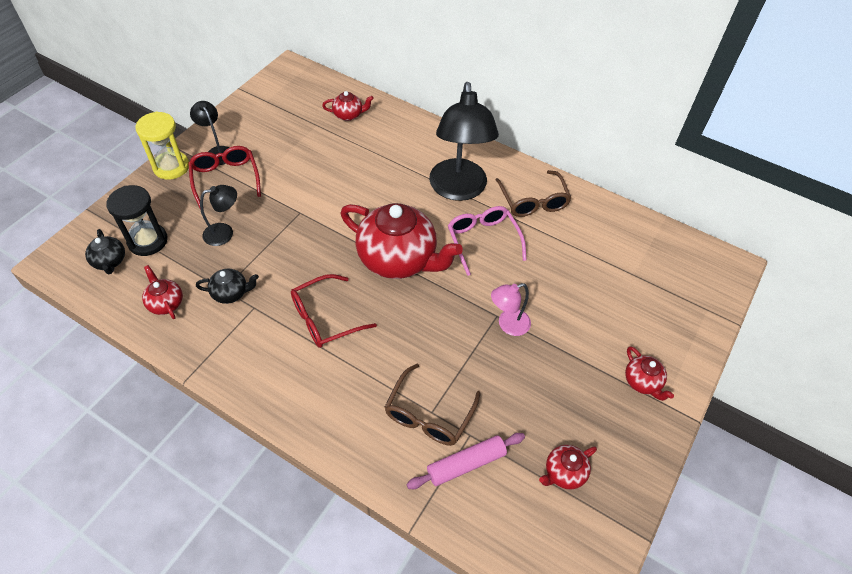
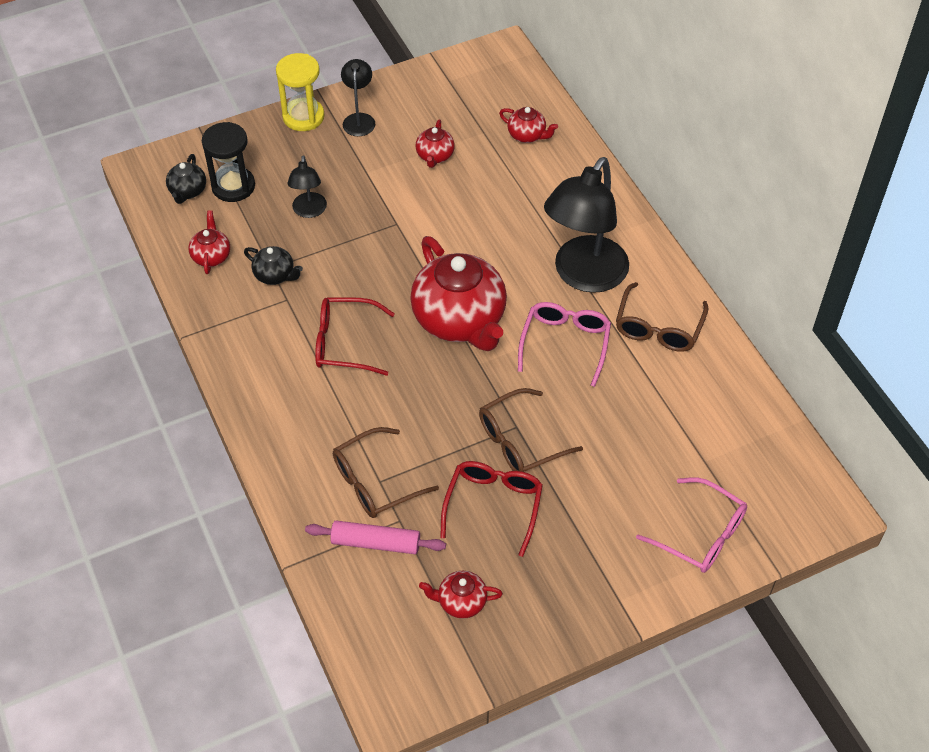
camera: 35 degrees right, 0 degrees up
red glasses [188,146,261,208] -> red glasses moved to [440,461,543,557]
black lamp [200,185,237,246] -> black lamp turned 75 degrees clockwise [287,155,327,218]
pink lamp [491,283,531,336] -> brown glasses [479,388,583,472]
red teapot [625,346,674,401] -> red teapot moved to [415,119,455,168]
none -> pink glasses [636,477,747,573]

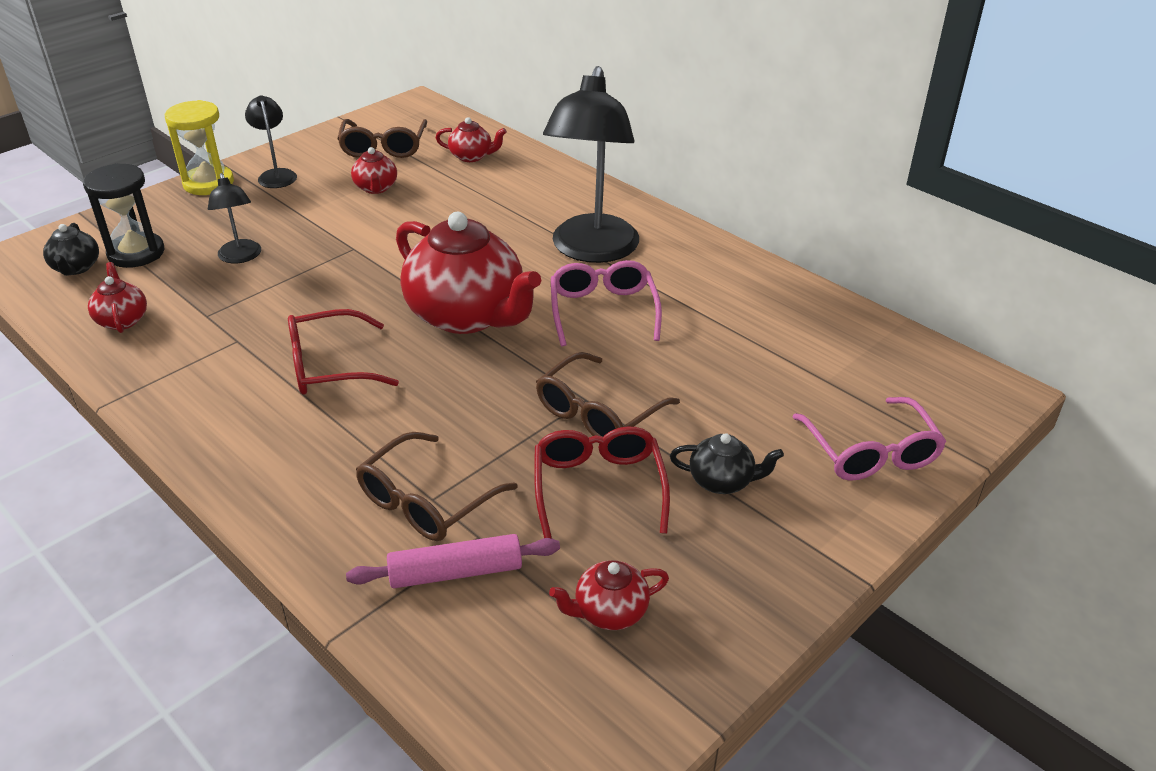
camera: 20 degrees left, 15 degrees down
black teapot [244,246,303,285] -> black teapot moved to [670,433,784,494]
brown glasses [616,282,709,352] -> brown glasses moved to [337,119,427,158]
pink glasses [636,477,747,573] -> pink glasses turned 60 degrees clockwise [793,397,947,481]

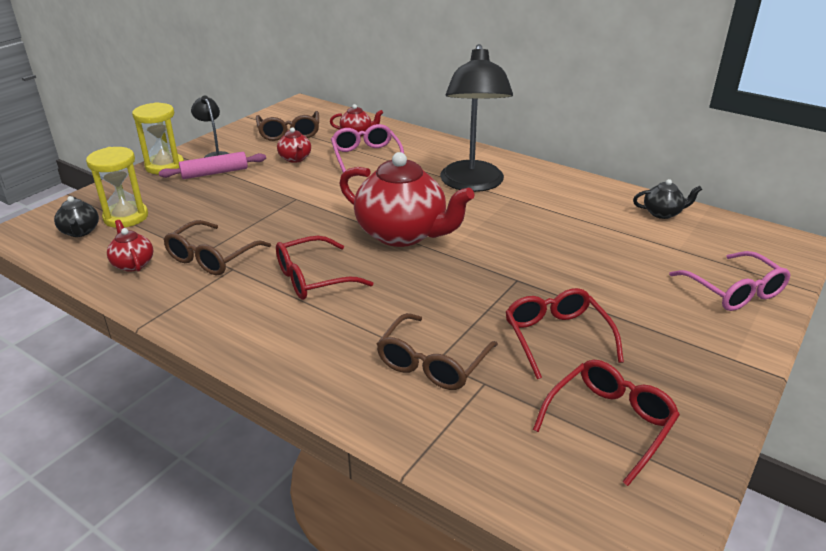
camera: 10 degrees left, 5 degrees down
black hourglass [83,163,164,268] -> yellow hourglass [86,147,148,228]
black lamp [208,173,261,263] -> none
pink rolling pin [346,534,560,588] -> pink rolling pin moved to [159,152,266,179]
brown glasses [536,352,680,437] -> brown glasses moved to [164,220,271,275]
red teapot [549,560,669,630] -> red glasses [533,360,680,486]
pink glasses [551,260,662,346] -> pink glasses moved to [331,124,404,173]
black teapot [670,433,784,494] -> black teapot moved to [633,179,702,219]

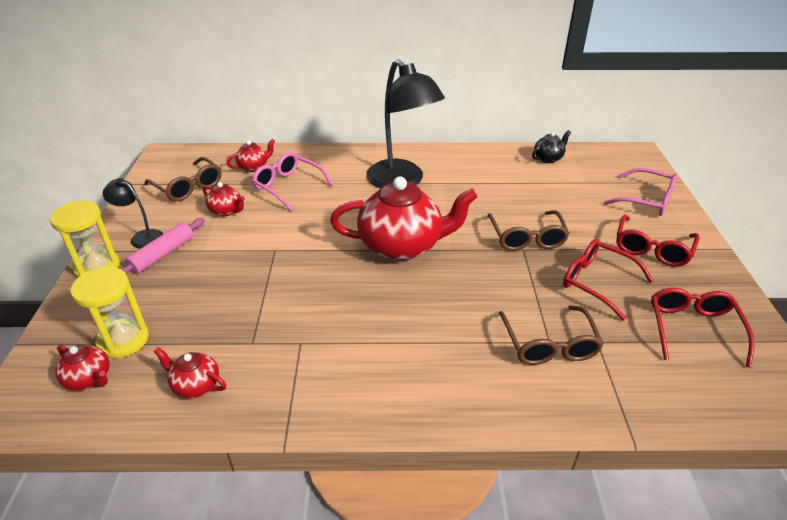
camera: 35 degrees left, 5 degrees up
black teapot [54,196,99,237] -> red teapot [56,345,109,391]
brown glasses [164,220,271,275] -> brown glasses moved to [487,210,570,251]
red glasses [276,236,373,300] -> red glasses moved to [616,214,699,267]

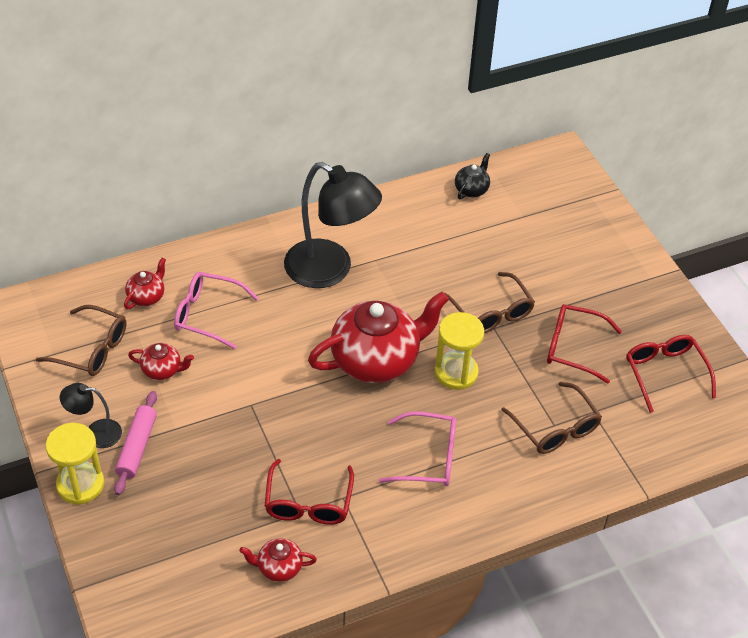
camera: 25 degrees left, 10 degrees up
red teapot [56,345,109,391] -> none
yellow hourglass [70,267,149,359] -> yellow hourglass moved to [435,312,484,390]
pink glasses [604,168,678,216] -> pink glasses moved to [379,411,456,486]
red glasses [616,214,699,267] -> red glasses moved to [265,459,354,525]

